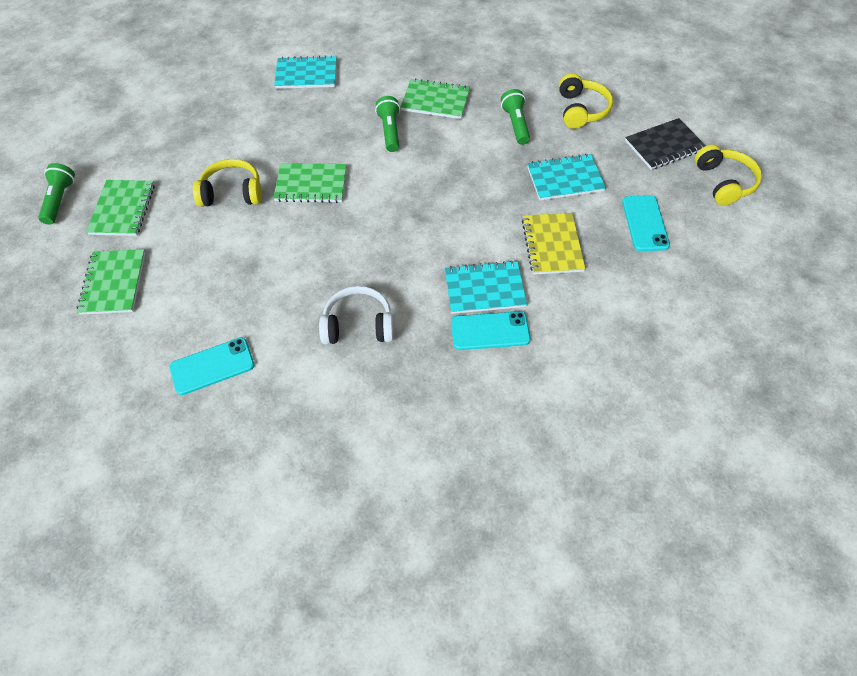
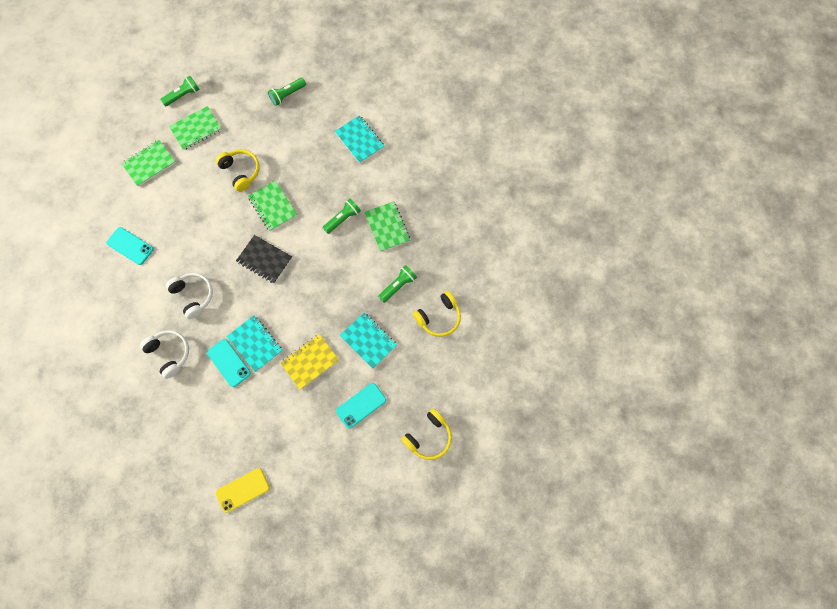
camera: 55 degrees right, 15 degrees up
black notebook [625,118,706,170] -> black notebook moved to [236,235,292,284]
none -> white headphones [140,330,189,379]
none -> yellow phone [216,468,270,513]
none -> green flashlight [268,78,306,106]

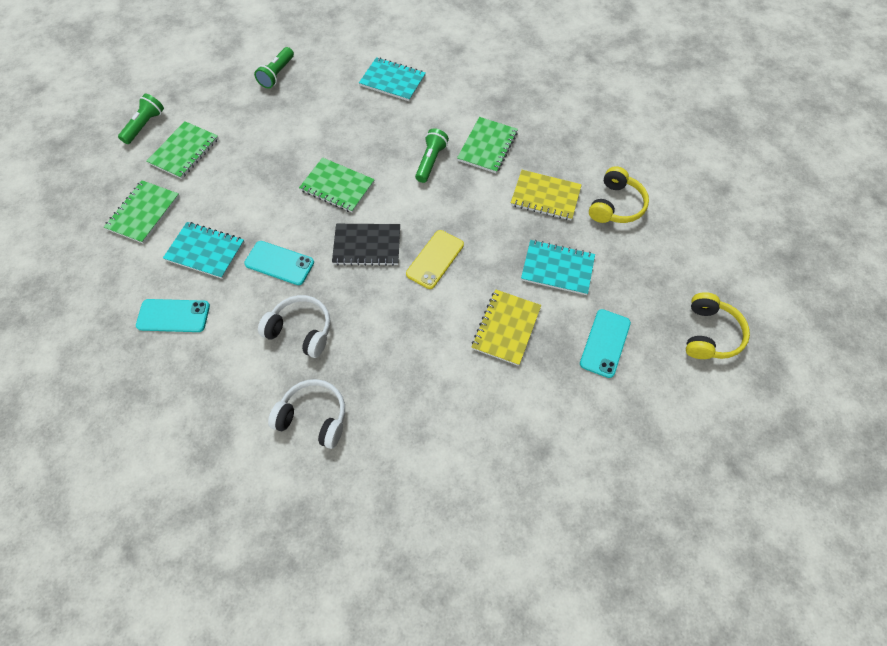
camera: 30 degrees left, 10 degrees down
turquoise phone [207,339,251,387] -> turquoise phone moved to [244,241,314,285]
yellow headphones [215,149,260,192] -> none
yellow phone [216,468,270,513] -> yellow phone moved to [406,230,464,289]
turquoise notebook [227,315,283,372] -> turquoise notebook moved to [163,222,245,279]
green notebook [364,201,410,252] -> green notebook turned 75 degrees clockwise [457,117,518,173]
green flashlight [378,265,417,303] -> yellow notebook [511,170,582,220]

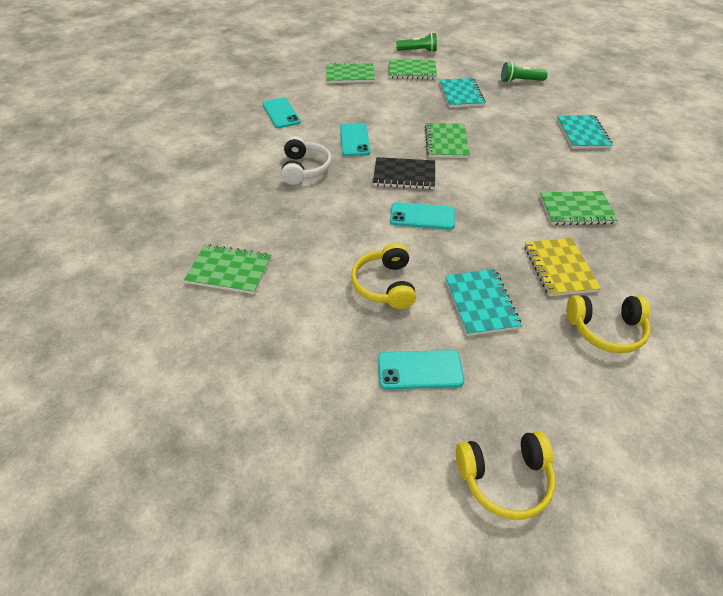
camera: 65 degrees right, 15 degrees down
turquoise notebook [163,222,245,279] -> turquoise notebook moved to [439,78,486,108]
white headphones [268,379,345,449] -> none
black notebook [332,224,400,266] -> black notebook turned 60 degrees counterclockwise [373,157,435,189]
yellow phone [406,230,464,289] -> turquoise phone [390,202,455,230]
green flashlight [415,128,449,183] -> none
yellow notebook [472,289,541,366] -> yellow headphones [351,243,416,309]
none -> green notebook [184,244,271,294]

